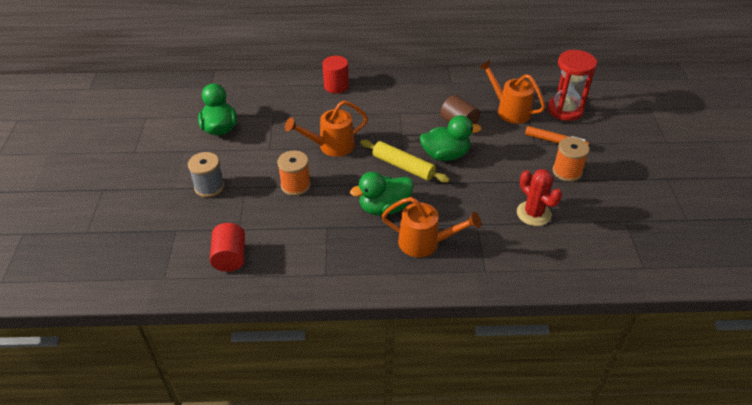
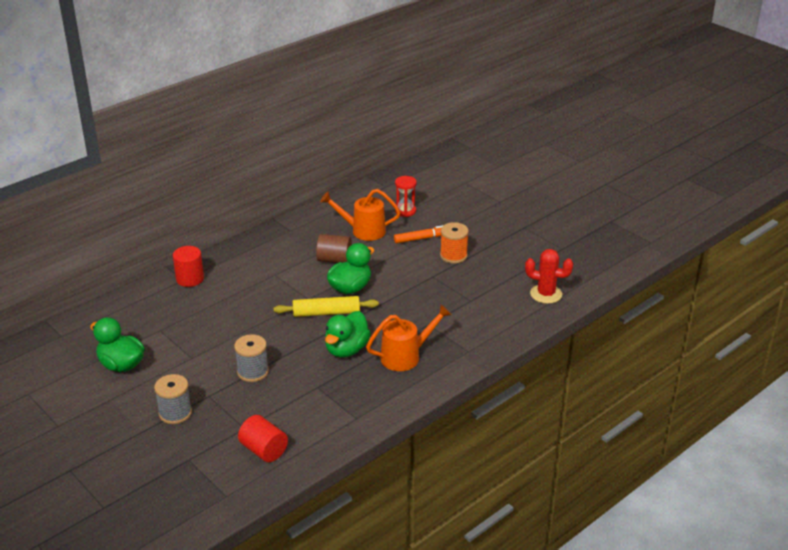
camera: 40 degrees left, 10 degrees down
orange spool [277,151,311,196] -> grey spool [234,334,269,382]
orange watering can [285,100,368,157] -> none
red cactus [517,169,562,226] -> red cactus moved to [525,249,573,304]
red hourglass [547,50,597,121] -> red hourglass [395,176,417,217], size x0.61

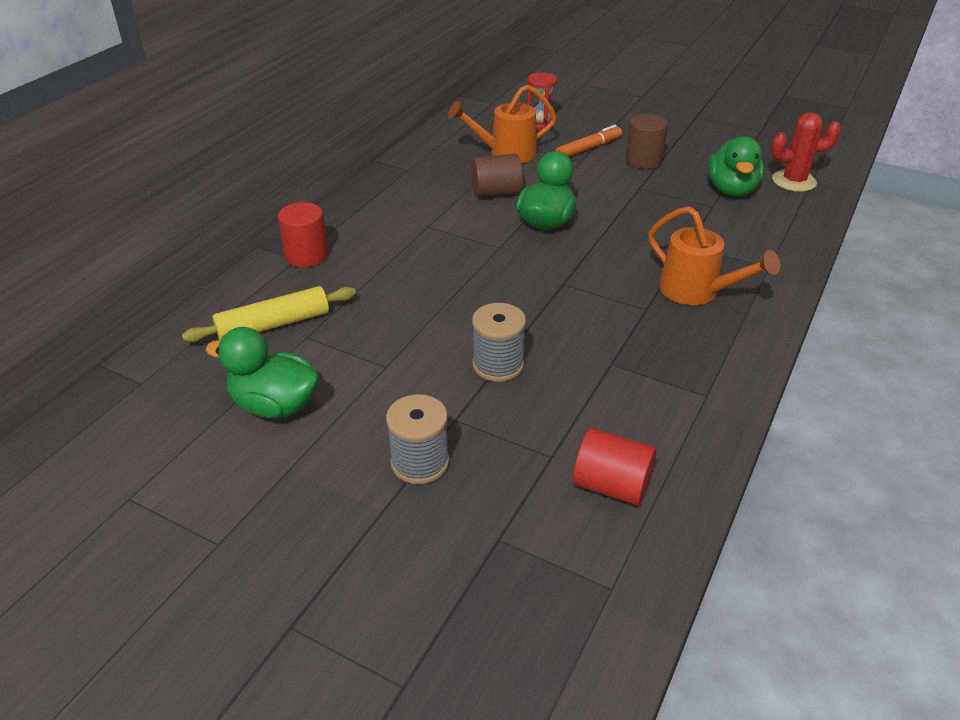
camera: 20 degrees left, 5 degrees up
yellow rolling pin [274,296,379,317] -> yellow rolling pin moved to [182,286,356,342]
green duck [325,311,371,358] -> green duck moved to [707,137,764,196]
orange watering can [366,304,452,371] -> orange watering can turned 90 degrees clockwise [648,206,780,305]
orange spool [440,222,469,264] -> brown cylinder [625,114,668,169]

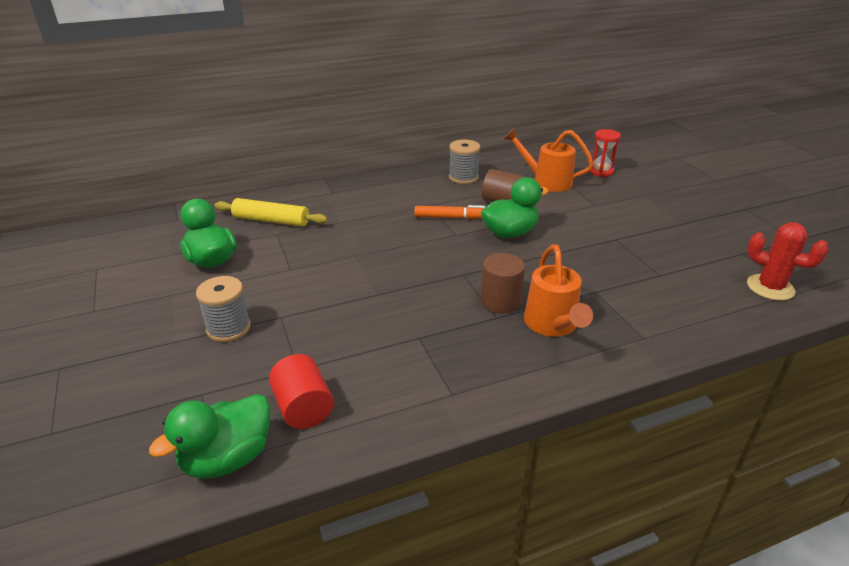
camera: 40 degrees right, 5 degrees down
red cylinder [278,202,329,267] -> none
grey spool [472,303,526,382] -> grey spool moved to [449,140,480,184]
orange marker [555,125,622,157] -> orange marker moved to [414,205,485,219]
brown cylinder [625,114,668,169] -> brown cylinder moved to [481,253,525,314]
green duck [707,137,764,196] -> green duck moved to [149,394,270,479]

